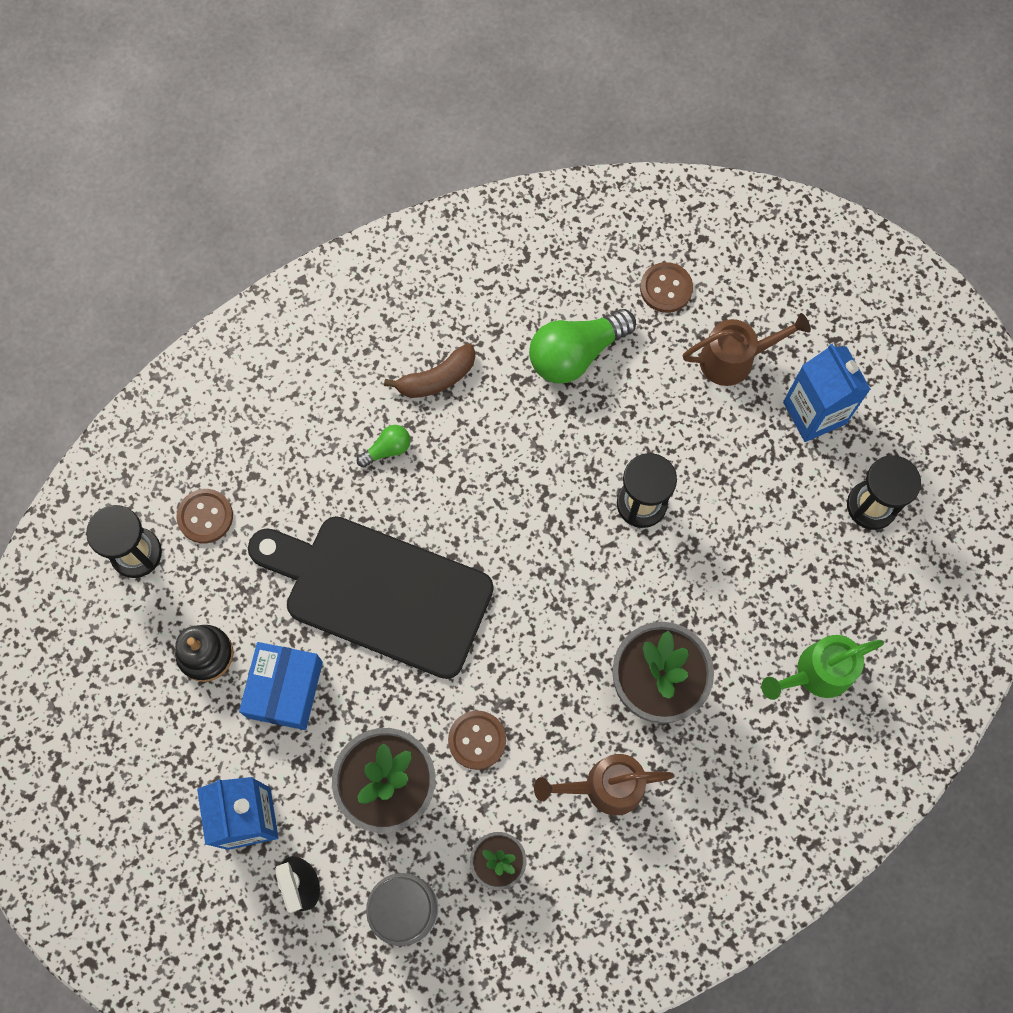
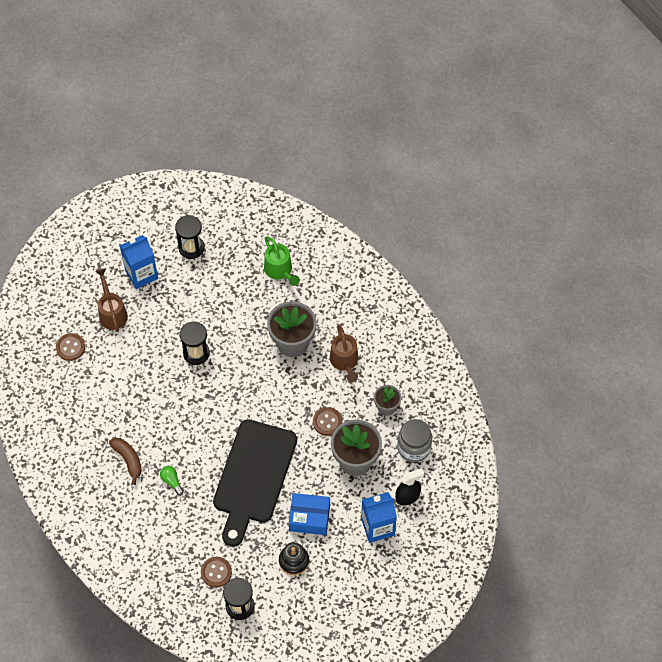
camera: 95 degrees left, 10 degrees down
green light bulb [529,309,636,384] -> none

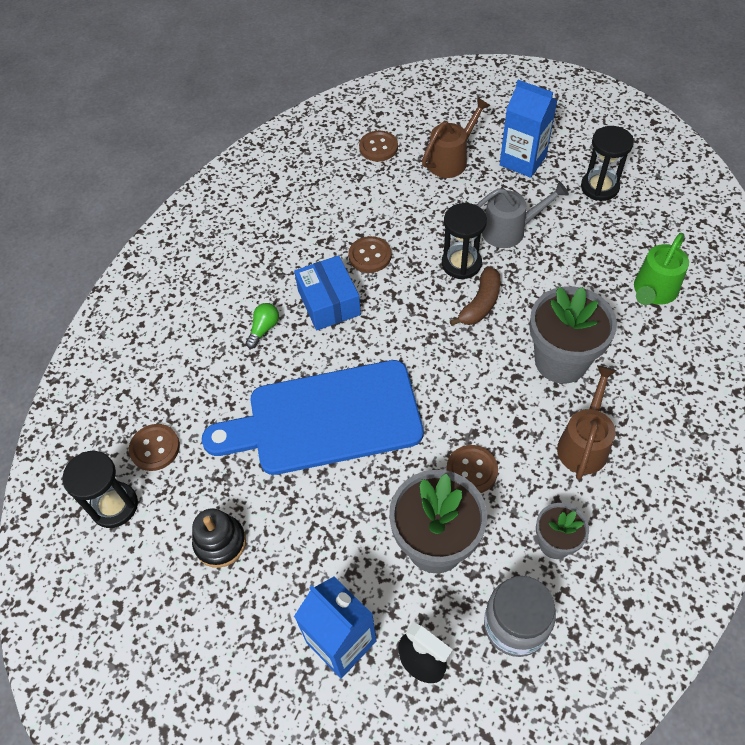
camera: 65 degrees right, 5 degrees down
brown banana [109,438,142,485] -> brown banana moved to [450,266,501,326]
black cutting board [213,419,297,547] -> blue cutting board [202,360,423,475]
blue box [289,493,330,535] -> blue box moved to [294,255,361,331]
brown watering can [330,324,358,382] -> brown watering can turned 150 degrees clockwise [557,365,617,480]
none -> brown button [348,236,392,273]
none -> grey watering can [477,181,569,248]

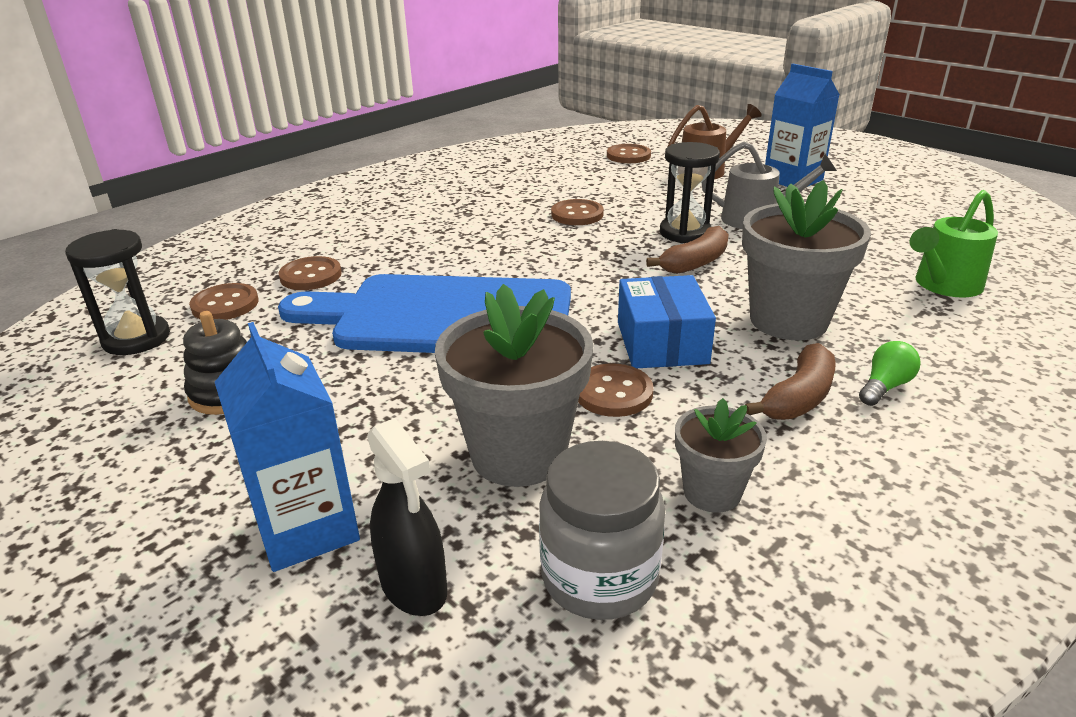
camera: 15 degrees right, 25 degrees down
green light bulb [246,303,279,349] -> green light bulb moved to [859,341,921,406]
blue box [294,255,361,331] -> blue box moved to [618,275,716,368]
brown watering can [557,365,617,480] -> brown banana [745,343,836,420]
black hourglass [581,126,634,201] -> none
none -> brown button [279,256,342,290]

